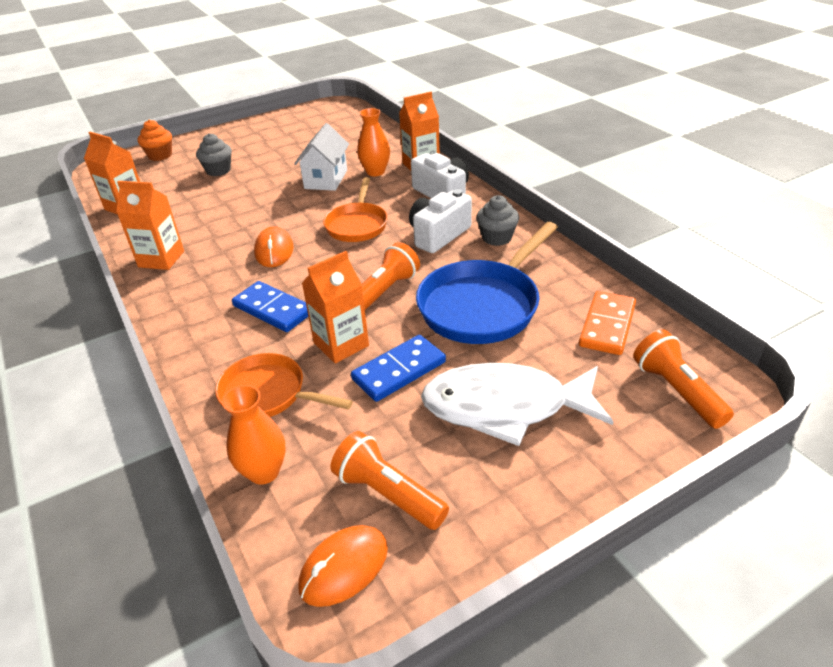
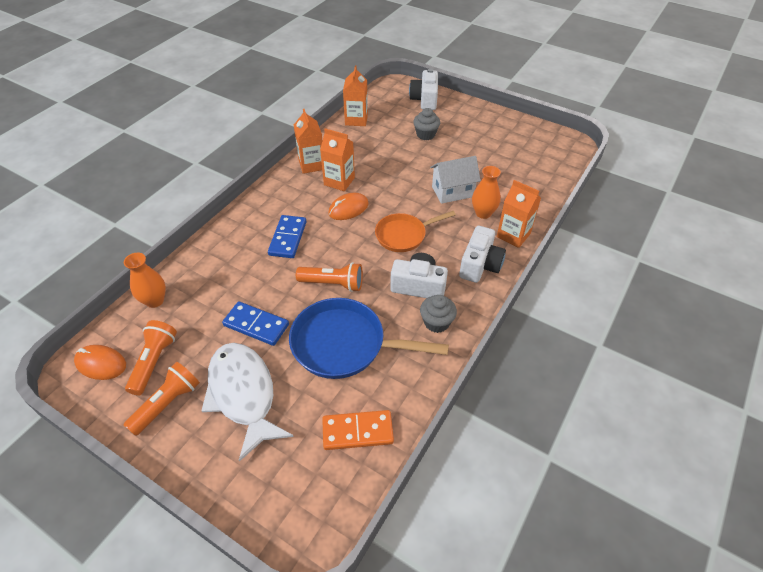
camera: 60 degrees right, 10 degrees up
orange cupcake [137,120,172,161] -> white camera [409,69,438,110]
orange pan [215,353,353,417] -> none
orange carton [302,251,369,363] -> orange carton moved to [320,128,355,191]
orange flashlight [633,330,734,429] -> orange flashlight moved to [123,362,200,436]

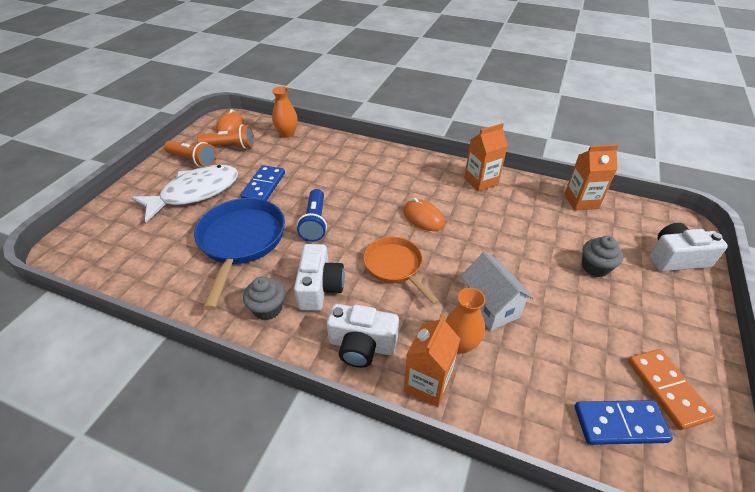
camera: 80 degrees right, 5 degrees down
blue domino [268,215,307,258] -> blue domino moved to [575,400,673,445]
orange flashlight [296,262,363,292] -> blue flashlight [297,189,327,242]
orange carton [320,128,355,191] -> none
orange domino [322,410,394,450] -> orange domino moved to [628,349,716,430]

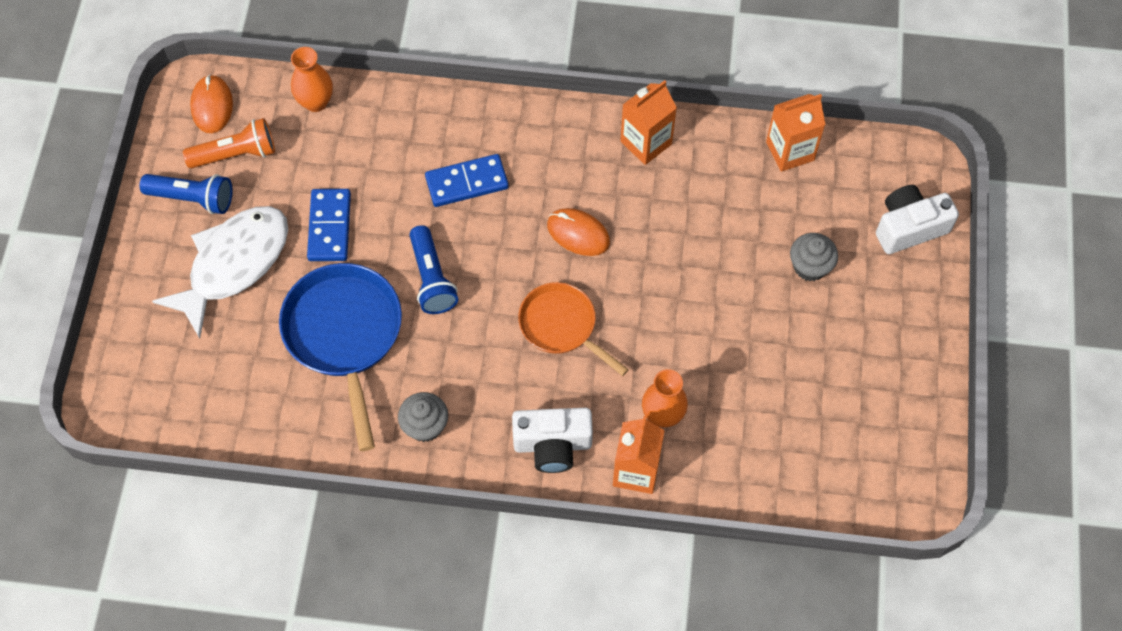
camera: 15 degrees left, 20 degrees up
orange flashlight [164,141,217,167] -> blue flashlight [140,174,233,214]
white camera [294,244,345,311] -> none
white house [461,252,534,331] -> none
blue domino [575,400,673,445] -> blue domino moved to [425,154,509,207]
orange domino [628,349,716,430] -> none

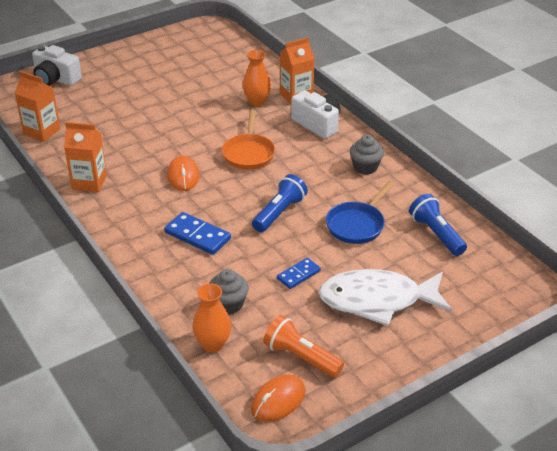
camera: 130 degrees left, 25 degrees down
blue flashlight [140,174,233,214] -> blue flashlight moved to [409,194,467,256]
blue pan [279,263,402,451] -> blue pan [326,181,394,244], size x0.63
blue domino [307,189,351,261] -> blue domino [277,258,321,289], size x0.64
grey cupcake [790,233,838,281] -> grey cupcake moved to [210,269,249,314]

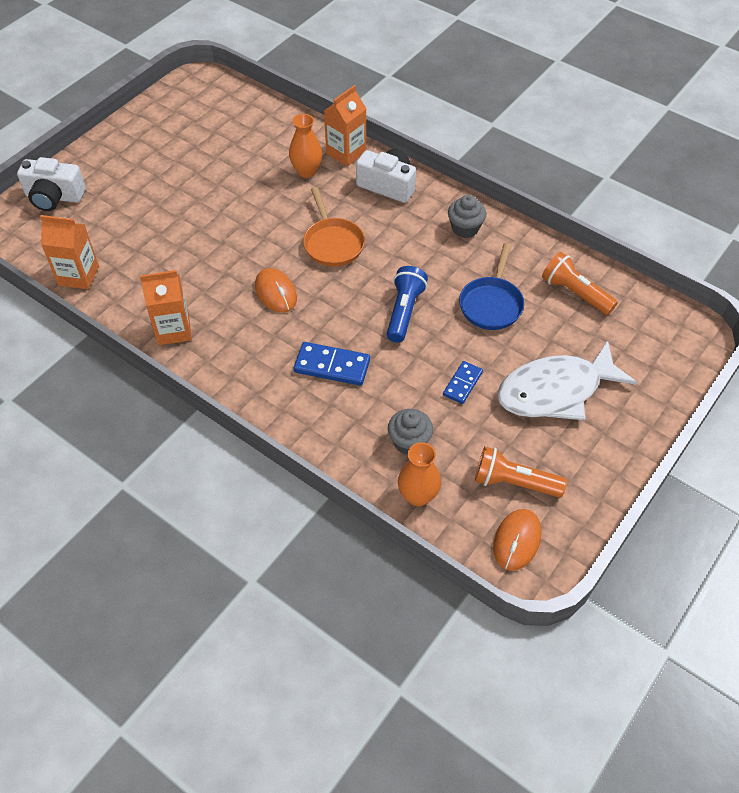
camera: 20 degrees left, 15 degrees up
blue flashlight [409,194,467,256] -> orange flashlight [542,252,618,315]

